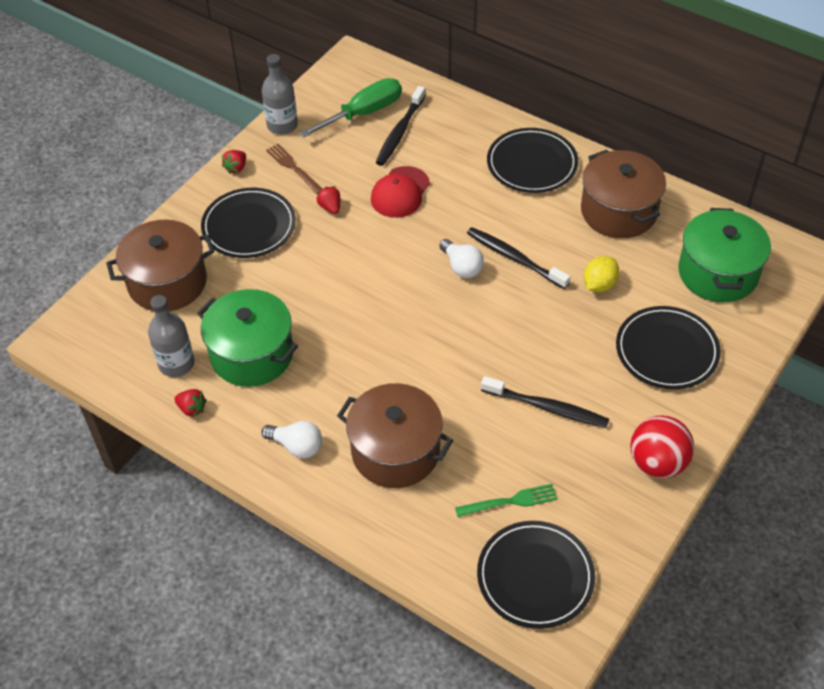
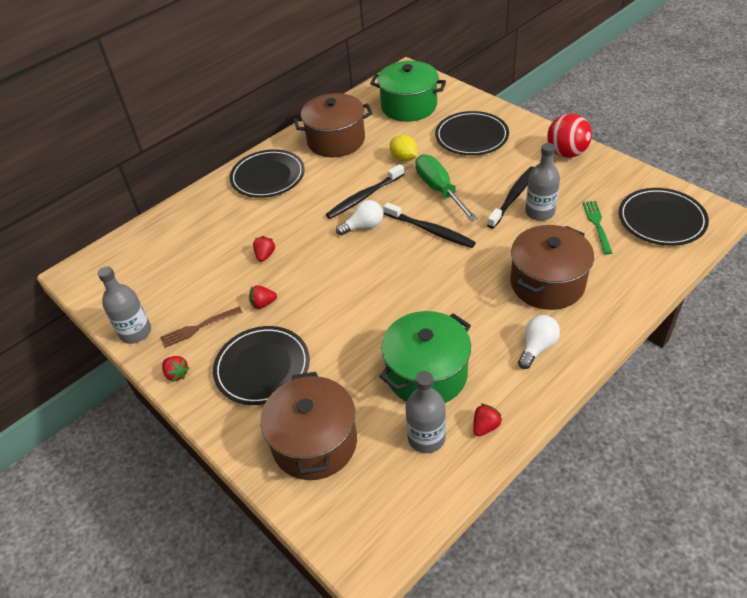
camera: 75 degrees left, 5 degrees down
green screwdriver [299,78,402,138] -> green screwdriver moved to [415,154,478,221]
red cap [371,166,430,218] -> red strawberry [253,236,275,262]
black toothbrush [376,86,426,166] -> black toothbrush moved to [384,202,476,248]
none -> grey bottle [525,143,560,221]

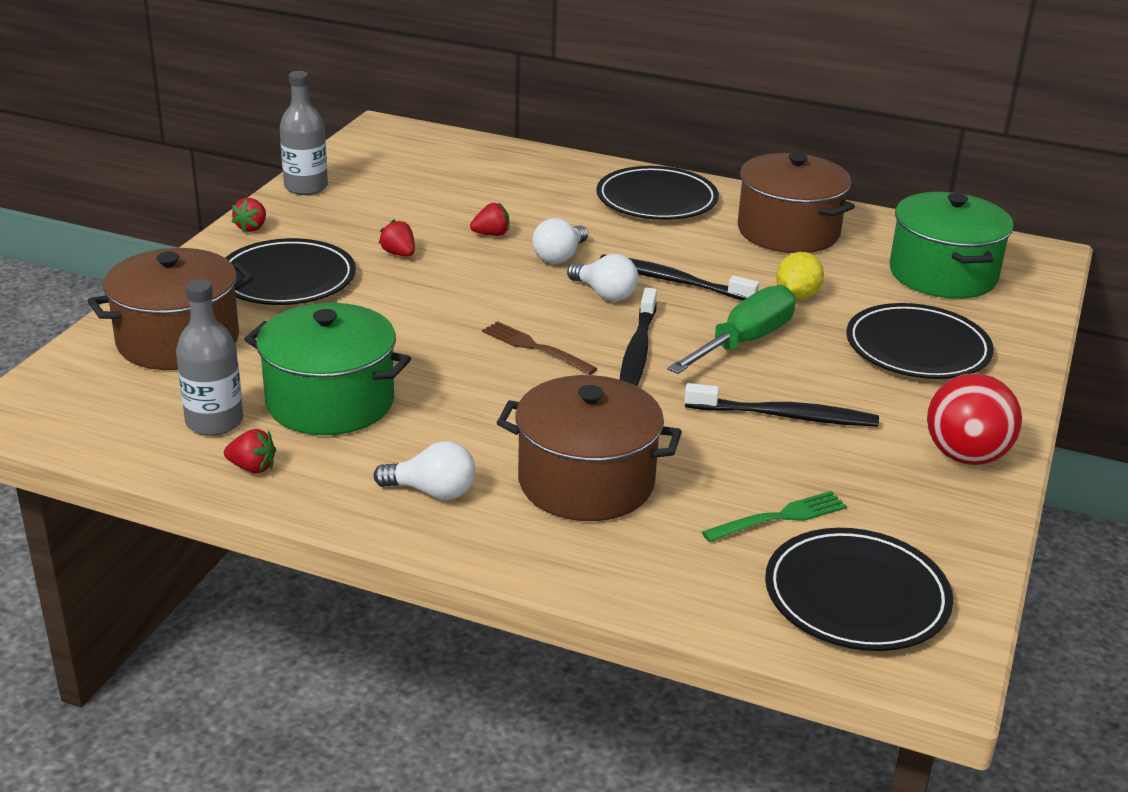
camera: 60 degrees right, 15 degrees down
brown fork [160,306,242,348] -> brown fork moved to [482,321,598,375]
grey bottle [525,143,560,221] -> none
none -> white light bulb [532,218,588,264]

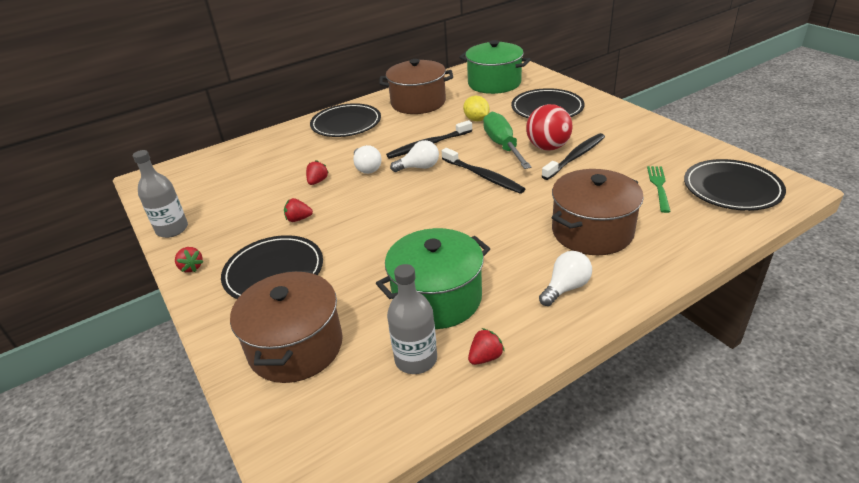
camera: 50 degrees left, 5 degrees up
brown fork [482,321,598,375] -> none
red ball [927,373,1022,465] -> red ball moved to [526,104,573,151]

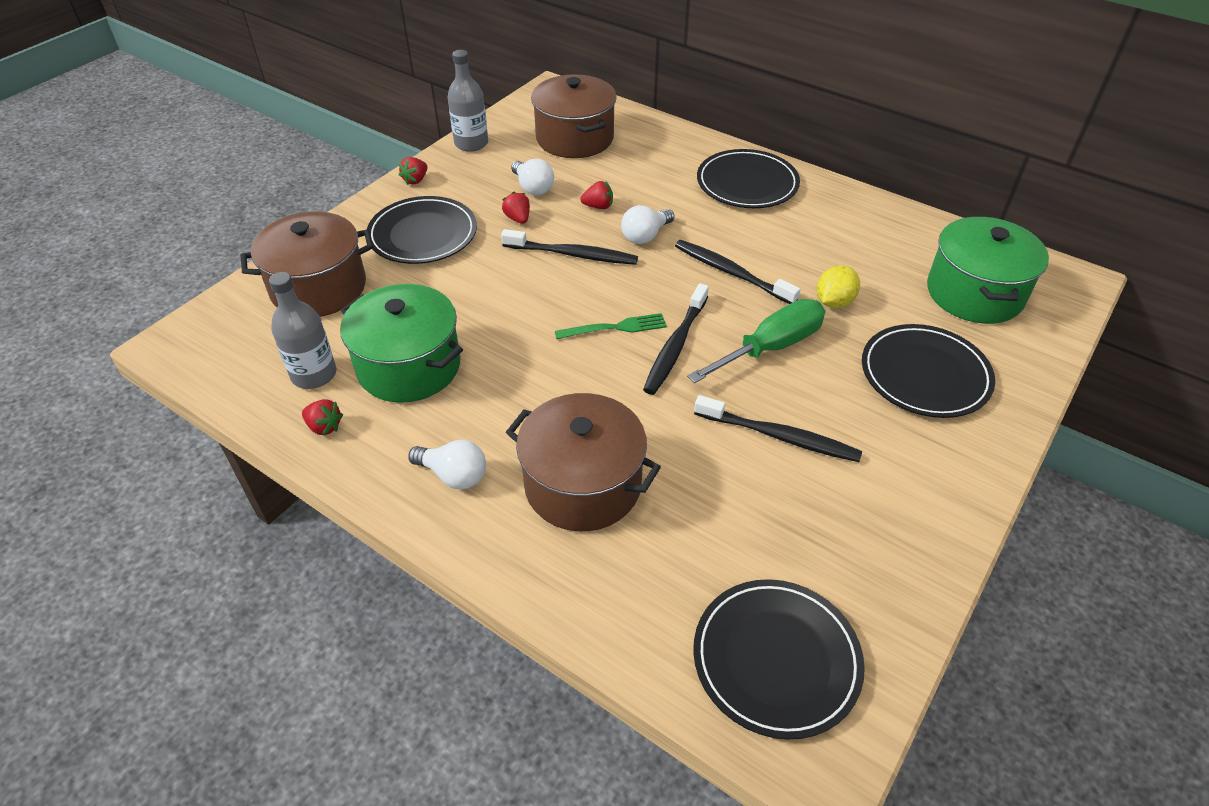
camera: 65 degrees right, 10 degrees up
brown pot [379,59,453,114] -> brown pot moved to [531,74,617,158]
white light bulb [390,140,439,172] -> white light bulb moved to [511,159,554,195]
red ball [526,104,573,151] -> none
green fork [647,166,671,213] -> green fork moved to [555,313,667,339]
none -> black toothbrush [501,229,638,265]

